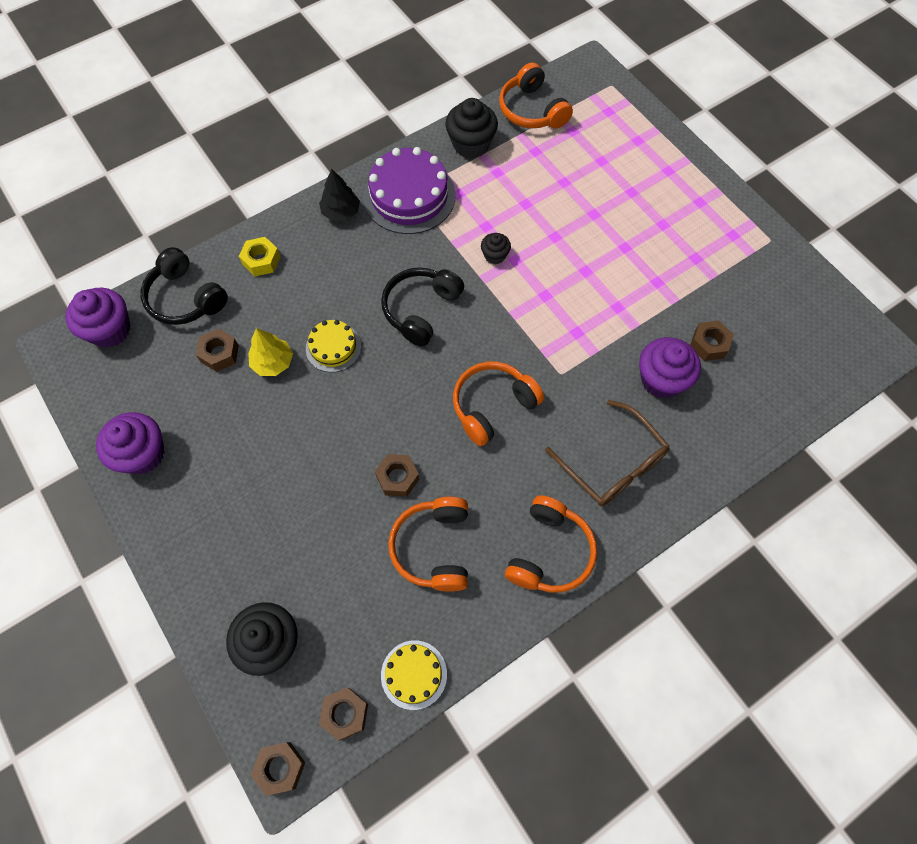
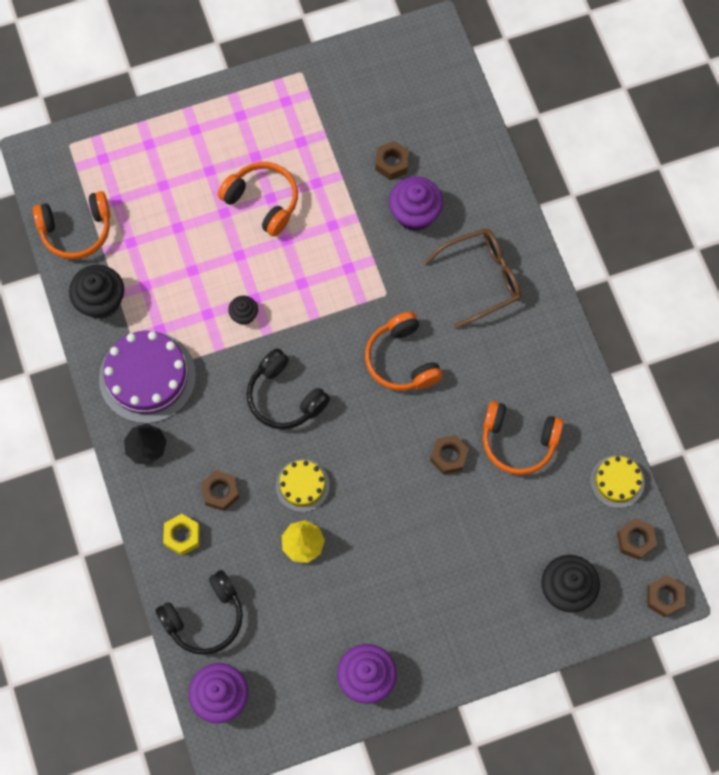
camera: 75 degrees left, 5 degrees up
brown nut [196,328,239,372] -> brown nut moved to [201,470,239,511]
orange headphones [505,495,597,593] -> orange headphones moved to [218,162,298,237]

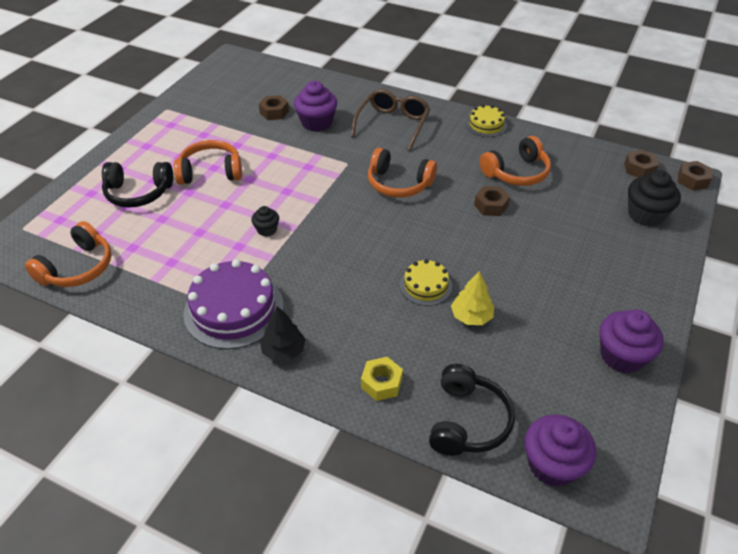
camera: 45 degrees left, 25 degrees down
black cupcake [69,265,124,319] -> none
brown nut [201,470,239,511] -> none
black headphones [247,348,330,430] -> black headphones moved to [102,162,173,208]
yellow cake [590,455,645,508] -> yellow cake moved to [466,105,507,137]

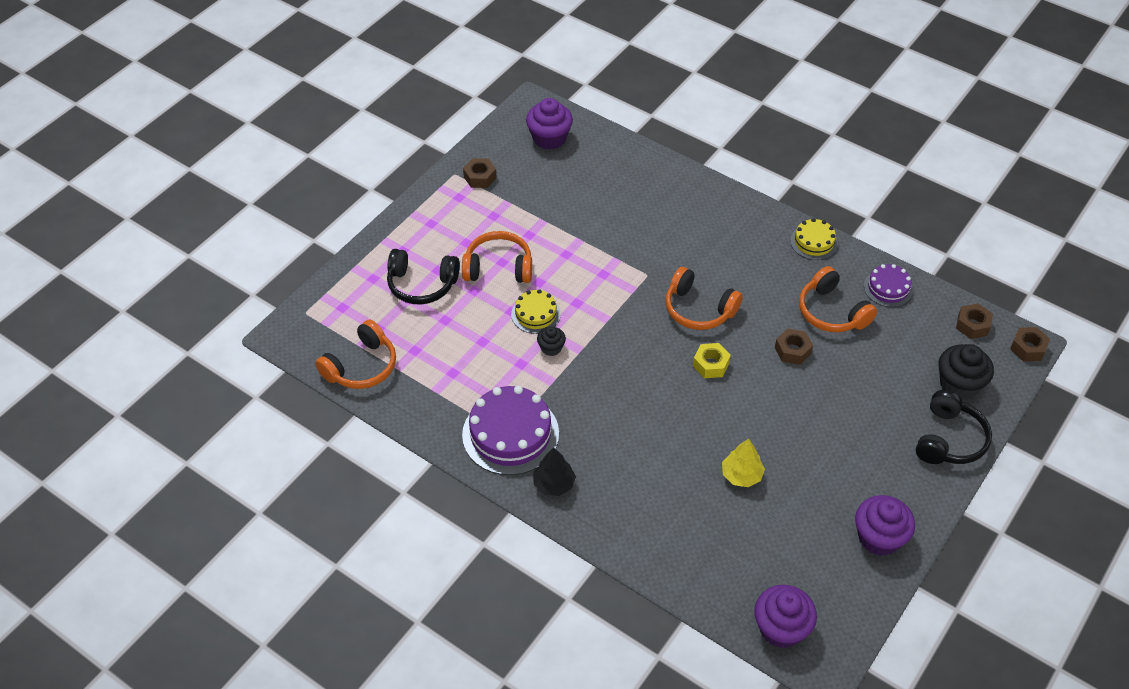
camera: 10 degrees right, 5 degrees up
brown nut [259,95,289,120] -> brown nut moved to [463,158,497,188]
purple cupcake [294,81,337,132] -> purple cupcake moved to [526,98,573,150]
brown glasses [351,89,430,151] -> none
yellow nut [361,357,403,401] -> yellow nut moved to [693,343,731,378]
yellow cake [400,259,452,306] -> yellow cake moved to [511,289,561,334]
black headphones [429,364,515,456] -> black headphones moved to [916,390,992,464]
orange headphones [480,136,551,186] -> orange headphones turned 75 degrees clockwise [799,266,877,332]
none -> purple cake [864,264,913,307]

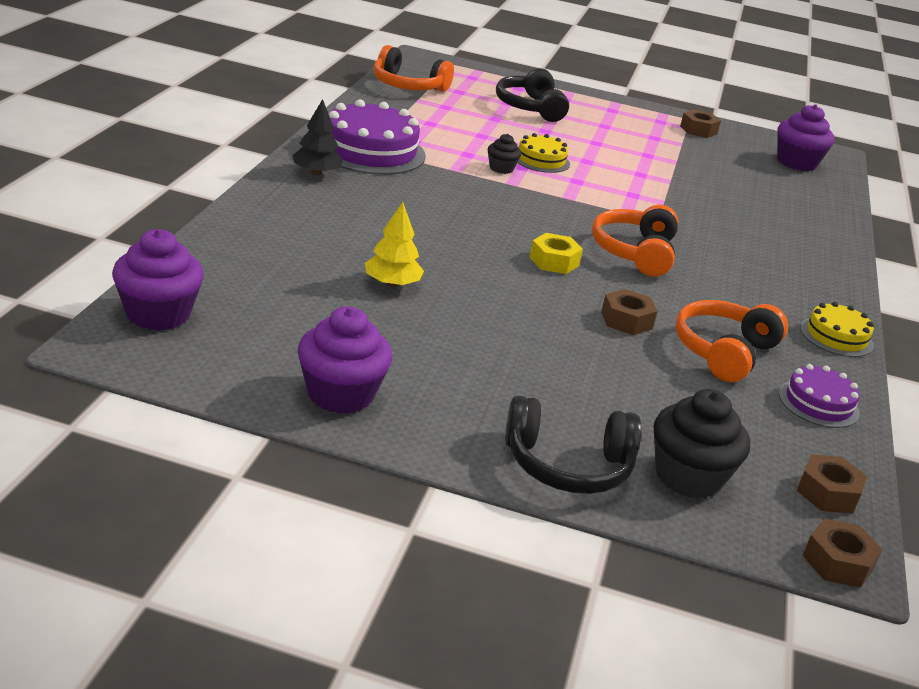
camera: 65 degrees right, 20 degrees down
orange headphones [462,231,532,283] -> none

